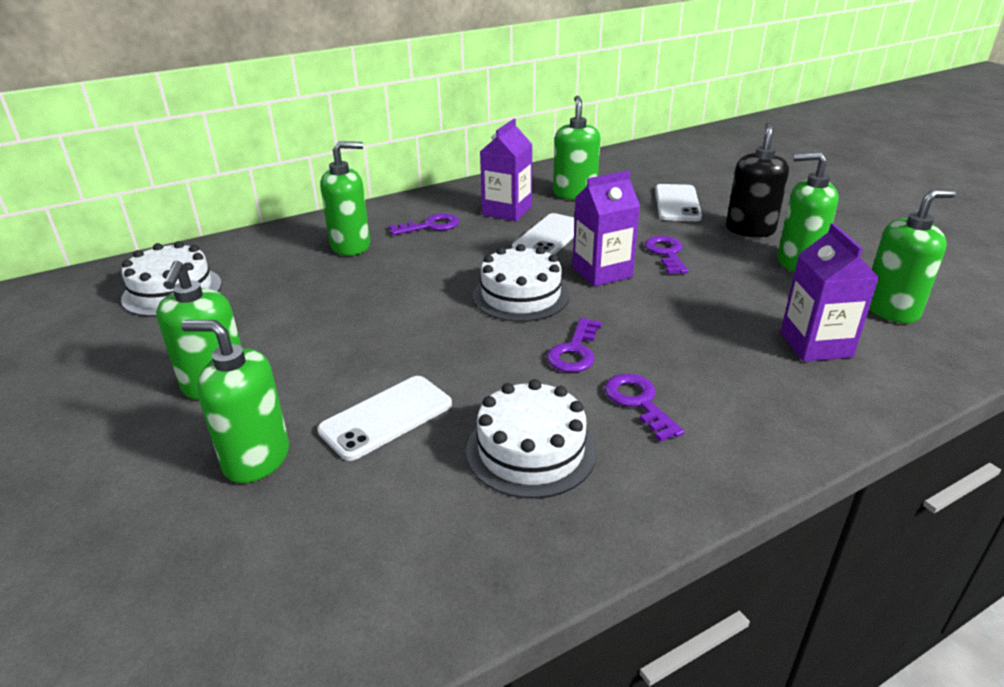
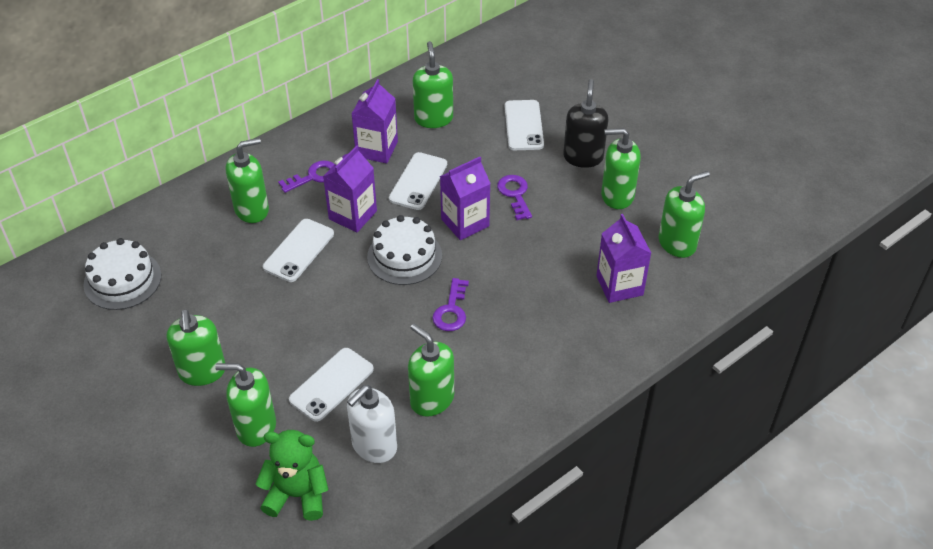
camera: 10 degrees left, 15 degrees up
white cake [466,379,597,499] -> green soap dispenser [408,324,454,417]
purple key [604,374,685,442] -> none
none -> green teddy bear [255,430,329,521]
none -> white phone [263,219,334,282]
none -> purple carton [323,145,377,232]
none -> white soap dispenser [347,385,397,463]

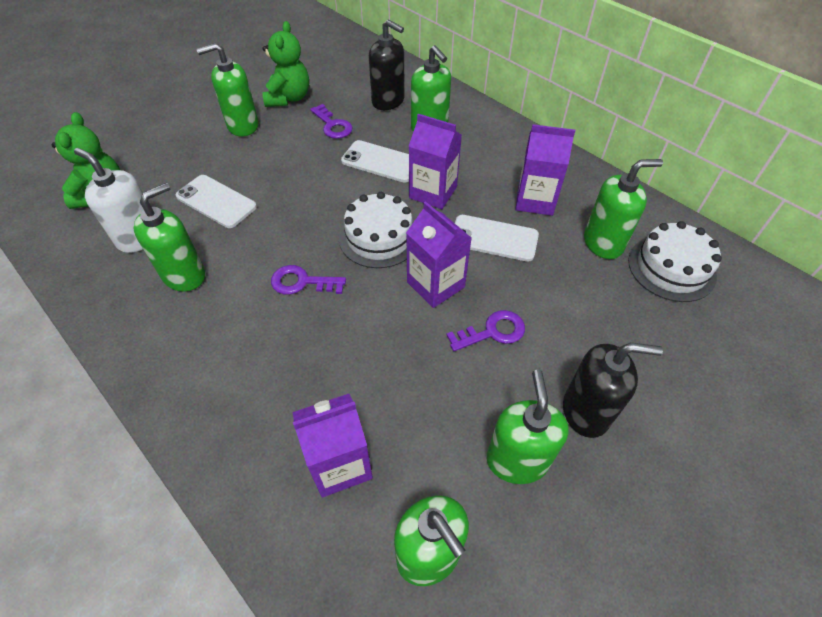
camera: 85 degrees right, 5 degrees up
white cake [84,238,161,310] -> white cake moved to [628,221,722,302]
green soap dispenser [215,363,276,447] -> none
purple key [278,161,335,193] -> purple key moved to [310,104,352,139]
white phone [505,100,544,150] -> none
none -> green teddy bear [262,21,309,107]
none -> black soap dispenser [369,19,405,110]

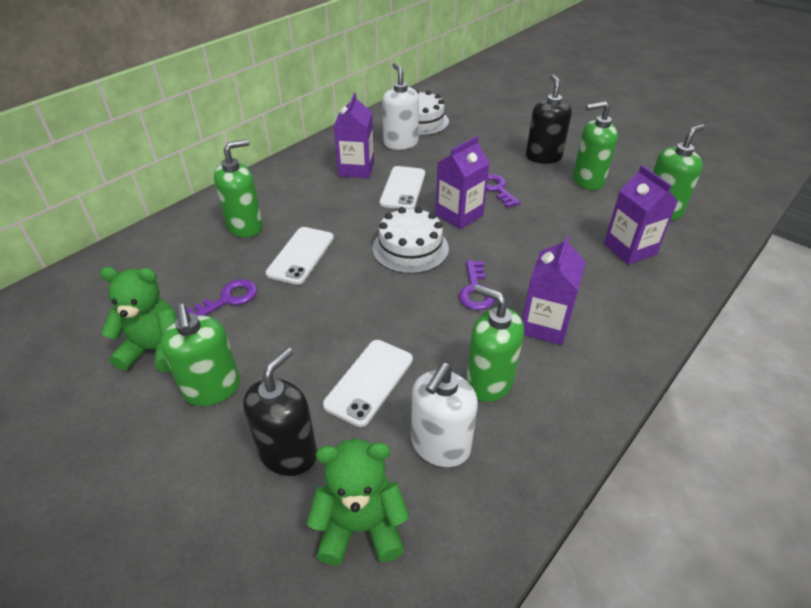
camera: 95 degrees left, 10 degrees down
black soap dispenser [369,19,405,110] -> black soap dispenser moved to [243,347,317,476]
purple carton [409,114,462,209] -> purple carton moved to [522,235,586,345]
green soap dispenser [584,159,663,259] -> white soap dispenser [382,63,419,150]

